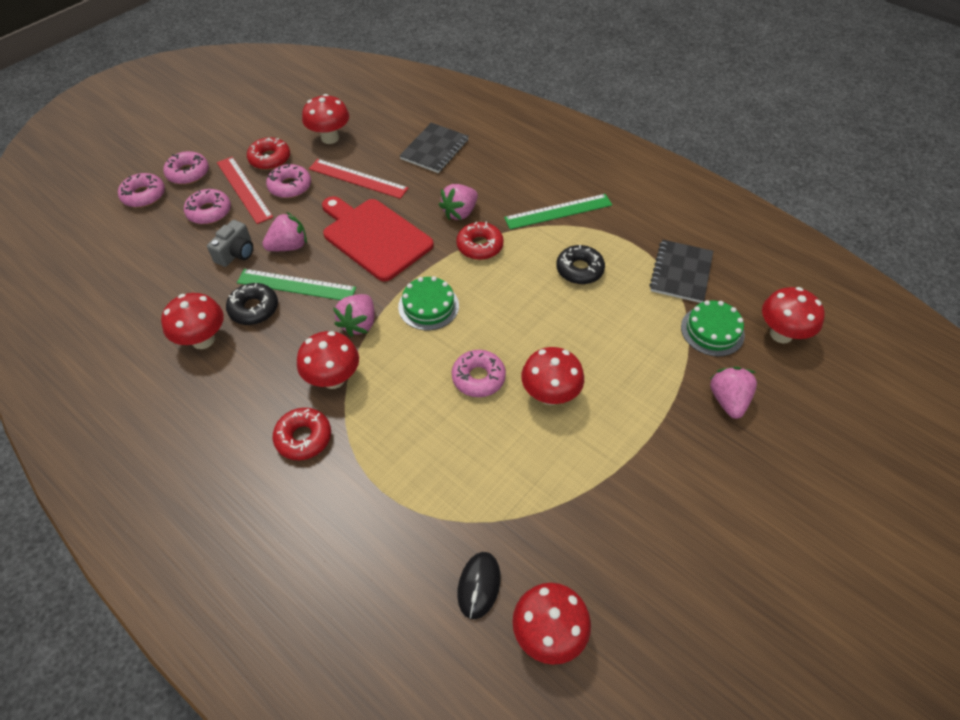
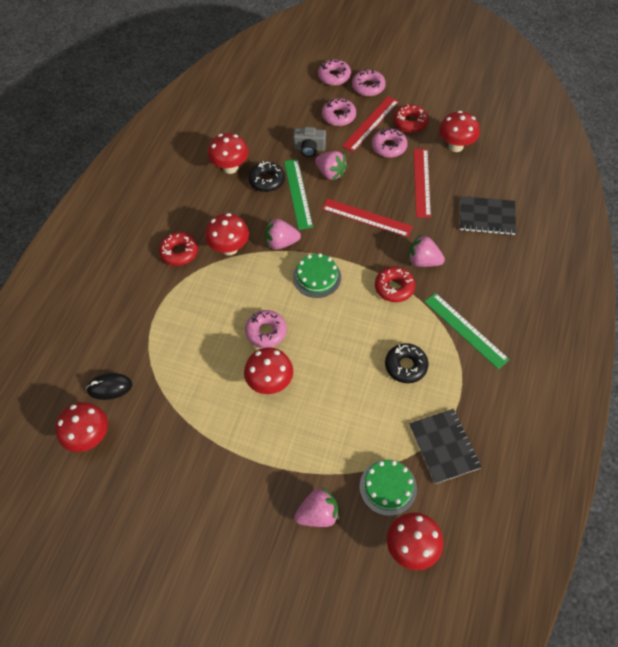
camera: 70 degrees right, 5 degrees up
red cutting board [322,196,434,281] -> red ruler [322,199,413,237]
black notebook [649,240,713,303] -> black notebook turned 75 degrees clockwise [409,409,482,484]

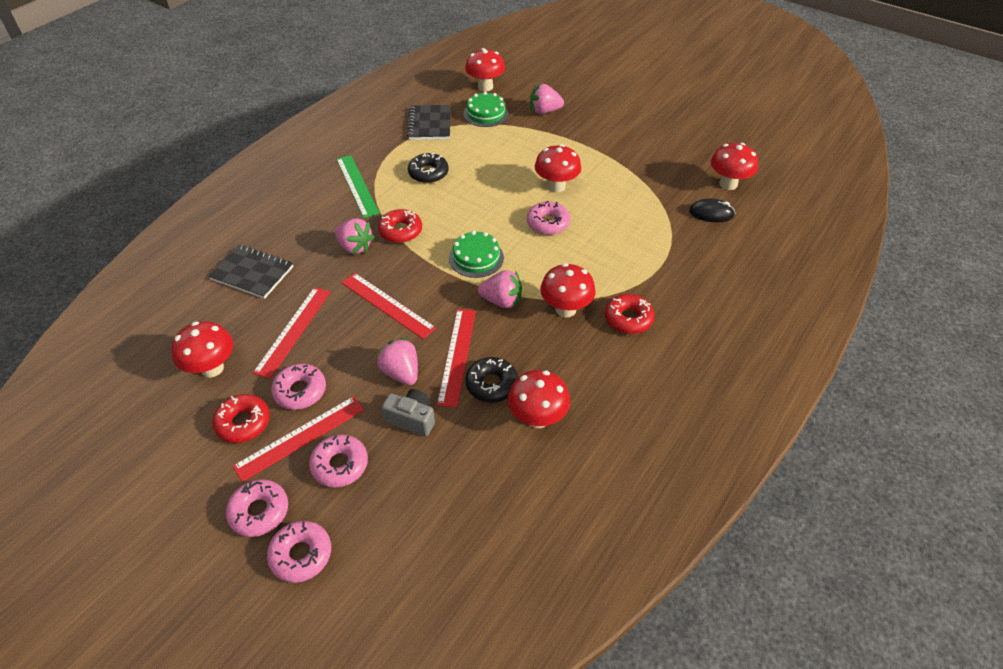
camera: 165 degrees left, 10 degrees down
green ruler [284,159,313,230] -> red ruler [437,309,476,408]

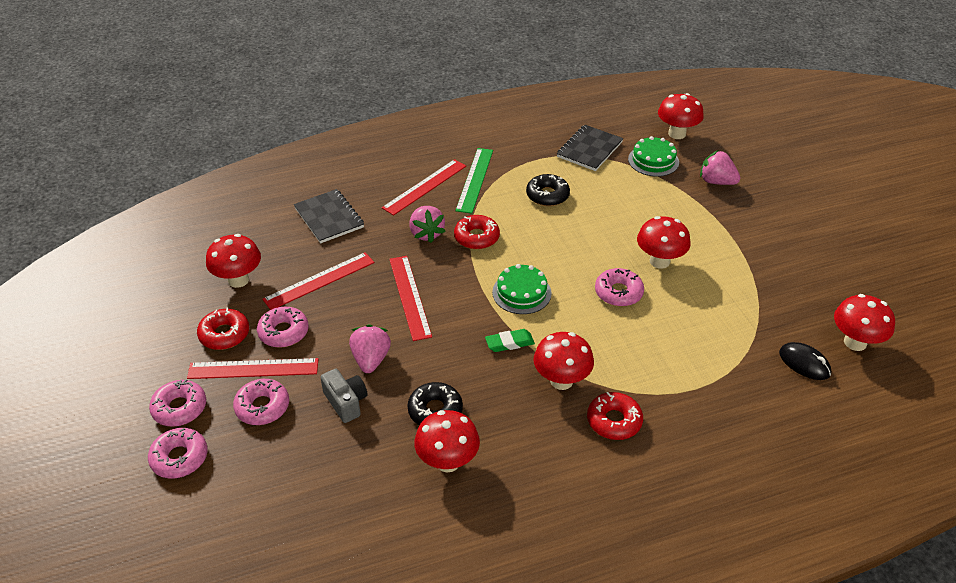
camera: 35 degrees right, 5 degrees down
red ruler [437,309,476,408] -> red ruler moved to [382,159,466,216]
pink strawberry [478,270,522,308] -> green eraser [485,329,535,352]

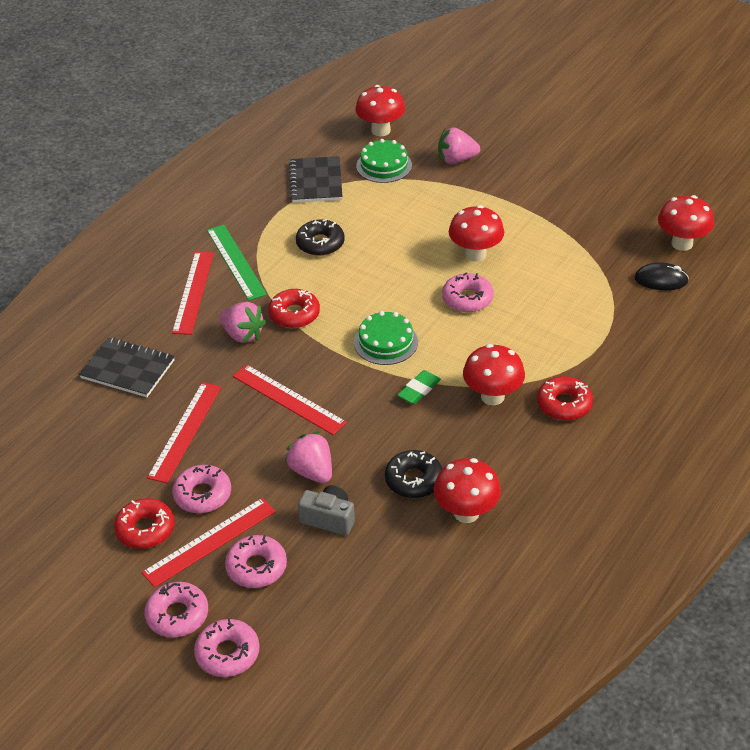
camera: 35 degrees left, 0 degrees up
red mushroom [206,234,261,288] -> none

